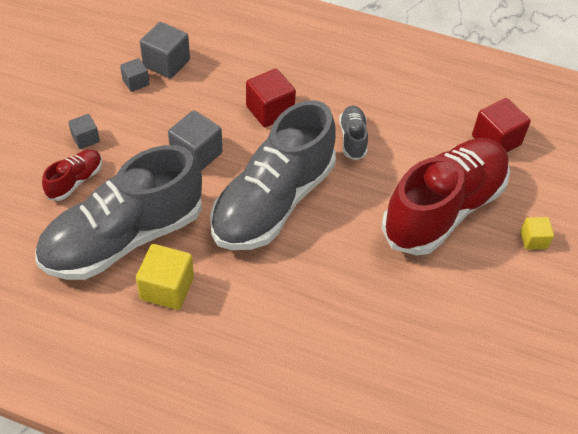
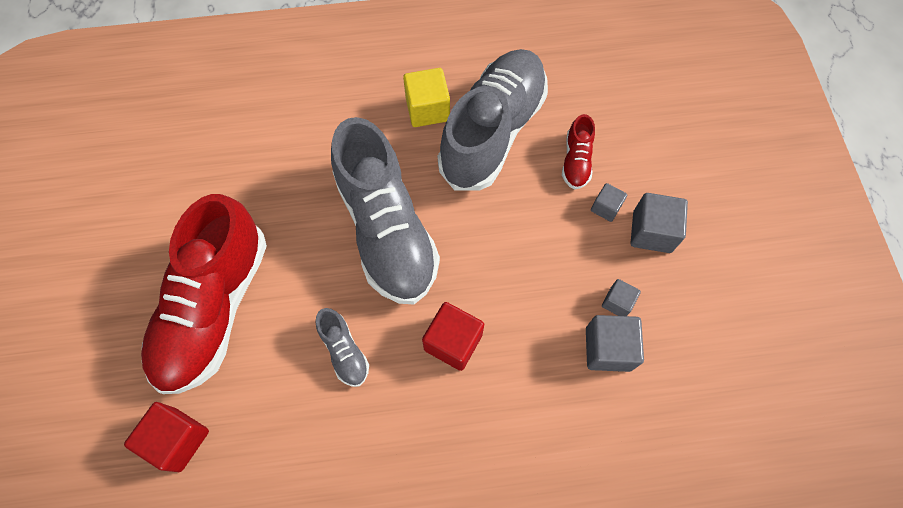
camera: 155 degrees right, 15 degrees up
grey cube [168,110,222,171] -> grey cube moved to [631,193,688,253]
grey shoe [210,100,336,250] -> grey shoe turned 150 degrees clockwise [331,117,440,304]
yellow cube [520,217,554,250] -> none

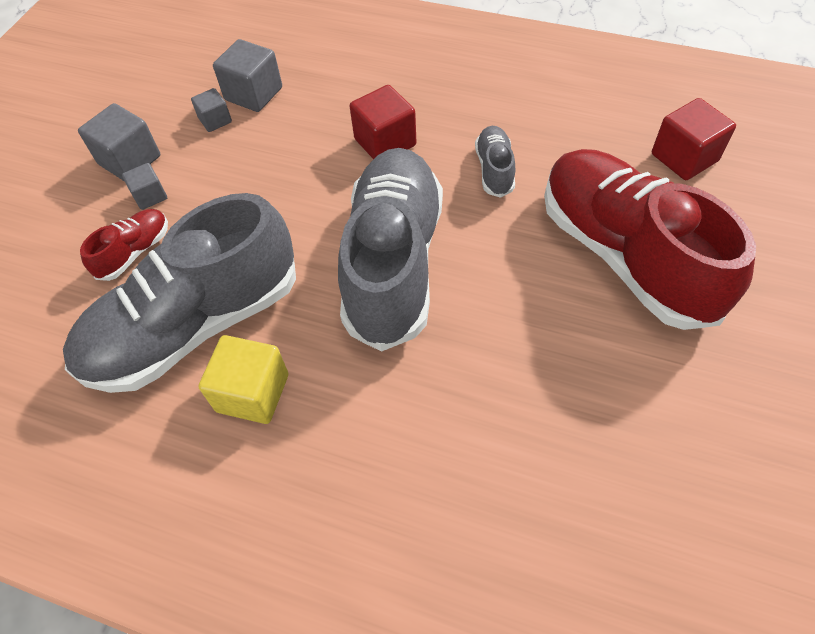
camera: 150 degrees left, 10 degrees down
red shoe [141,194,267,394] -> red shoe turned 75 degrees counterclockwise [544,149,756,330]

